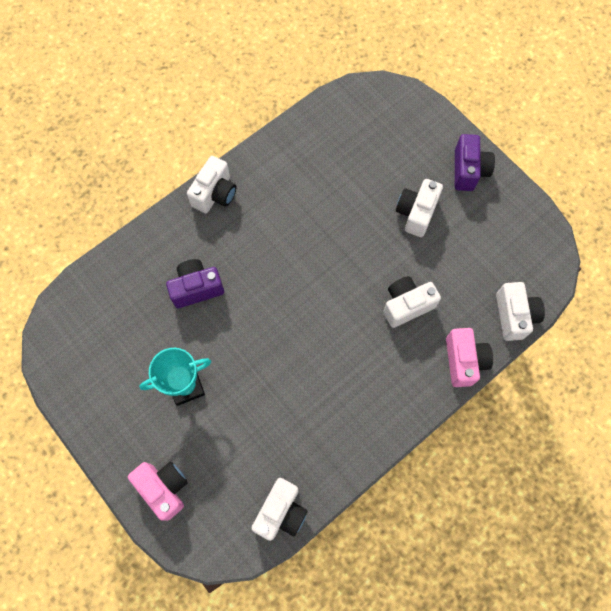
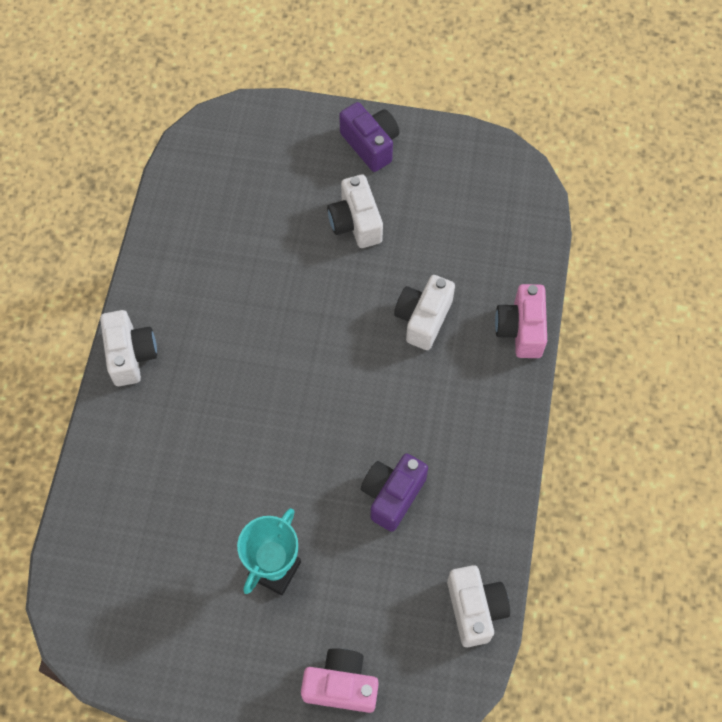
camera: 40 degrees left, 5 degrees down
purple camera [166,259,224,308] -> purple camera moved to [361,453,428,532]
pink camera [446,328,493,387] -> pink camera turned 135 degrees counterclockwise [495,284,547,358]
white camera [496,282,545,341] -> none

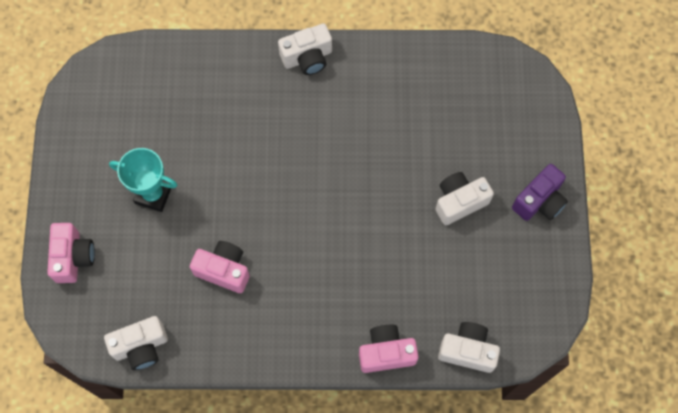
camera: 80 degrees right, 5 degrees up
purple camera [361,453,428,532] -> pink camera [190,241,250,293]
white camera [394,275,455,350] -> white camera moved to [438,322,500,373]

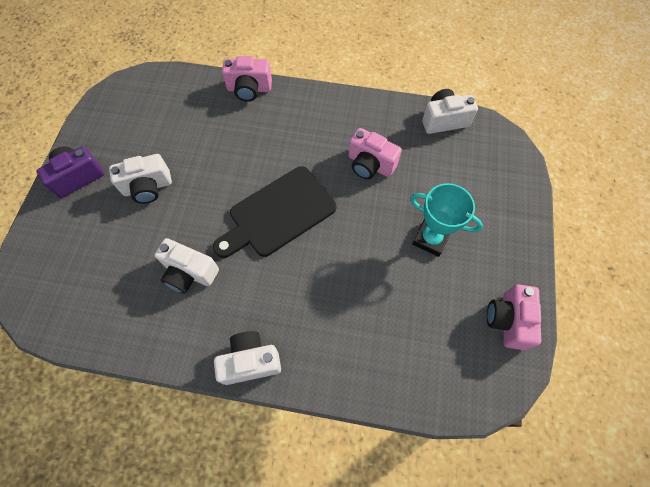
camera: 170 degrees left, 5 degrees down
pink camera [47,223,95,283] -> pink camera moved to [487,285,541,350]
white camera [438,322,500,373] -> white camera moved to [154,238,219,294]
none -> black cutting board [213,166,336,258]

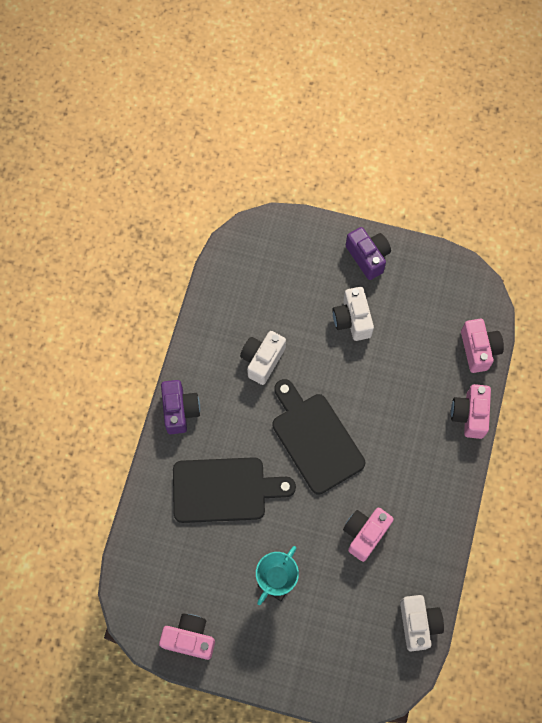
camera: 95 degrees right, 5 degrees up
white camera [214,331,281,385] -> purple camera [161,380,200,434]
none -> black cutting board [173,457,296,523]
none -> pink camera [461,319,504,373]

